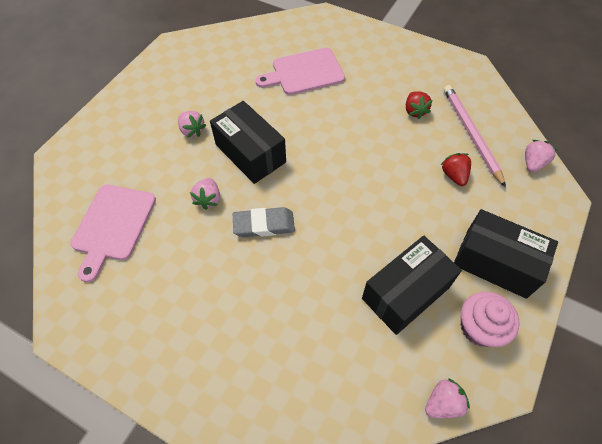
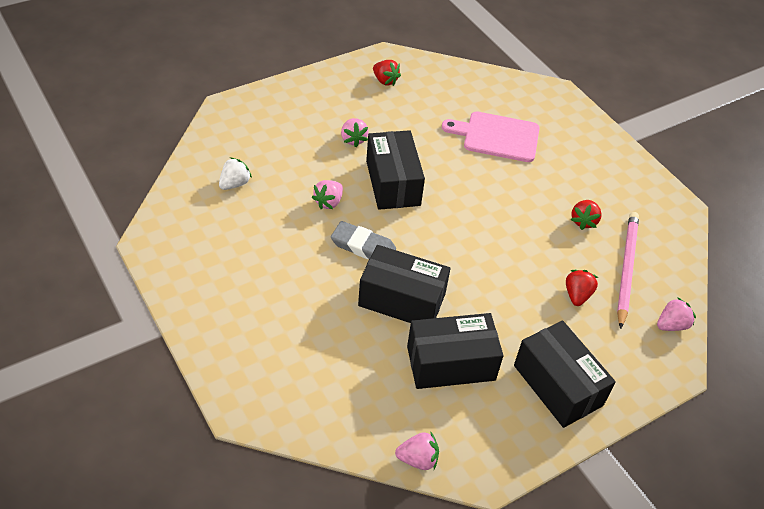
camera: 25 degrees right, 10 degrees down
pink cutting board [70,185,156,282] -> white strawberry [219,157,252,190]
pink cupcake [461,292,520,347] -> none
none -> black box [358,245,450,323]
none -> red strawberry [373,60,401,86]

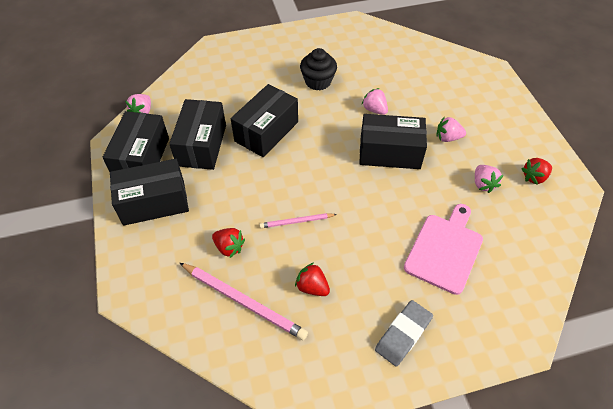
camera: 110 degrees right, 5 degrees up
white strawberry [219,157,252,190] -> none
grey eraser [331,221,396,259] -> grey eraser moved to [375,300,433,366]
pink strawberry [657,297,696,331] -> pink strawberry moved to [475,165,503,193]
none -> black box [103,111,169,172]
none -> pink pencil [259,213,337,228]
none -> black cupcake [300,48,337,90]

